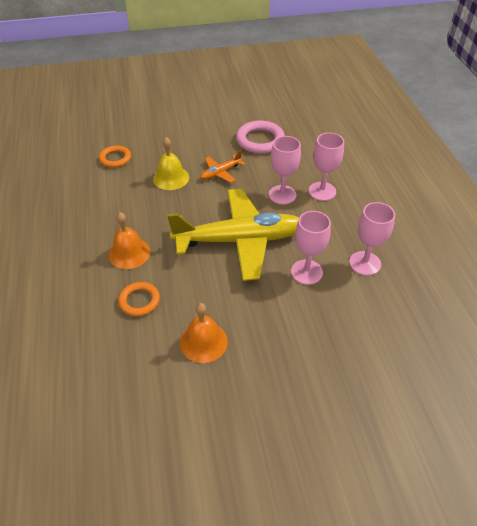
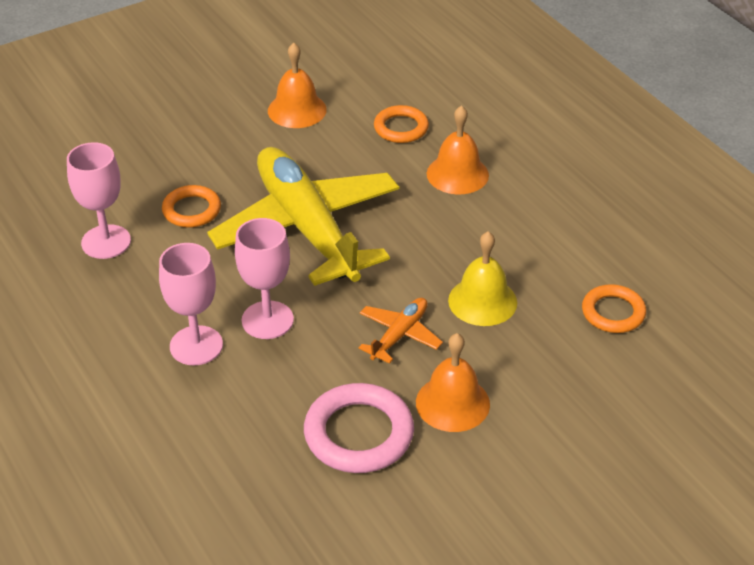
camera: 160 degrees right, 5 degrees down
yellow plane [167,189,299,281] -> yellow plane turned 90 degrees clockwise [207,147,399,286]
pink goblet [291,211,331,285] -> orange ring [162,185,221,227]
none -> orange bell [416,333,490,432]

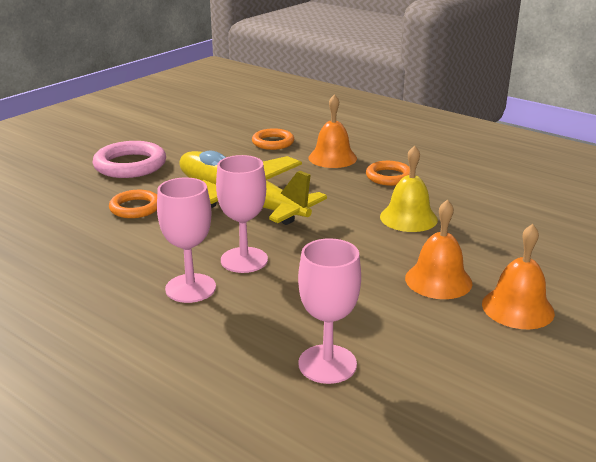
camera: 20 degrees left, 15 degrees down
pink goblet [67,142,131,259] -> pink goblet moved to [298,238,361,384]
orange bell [268,43,327,128] -> orange bell moved to [482,224,555,329]
pink ring [304,383,414,473] -> pink ring moved to [93,141,166,178]
orange plane [358,297,443,364] -> none
orange ring [582,284,646,333] -> orange ring moved to [366,161,410,186]

